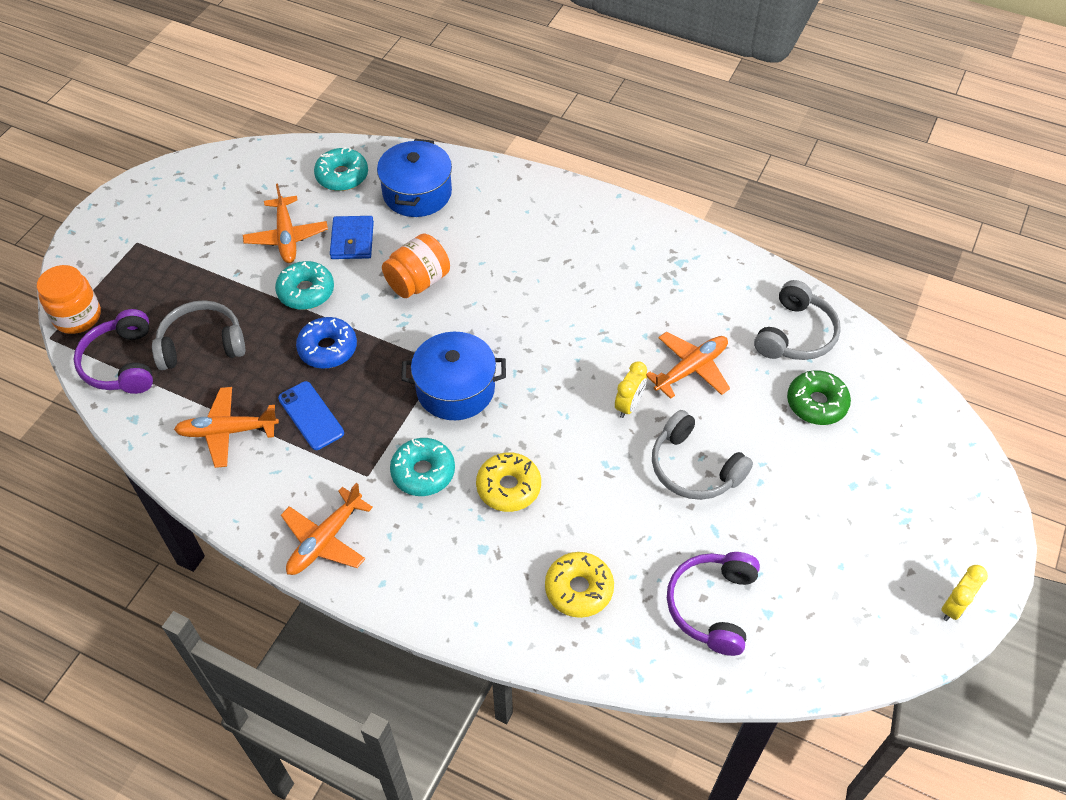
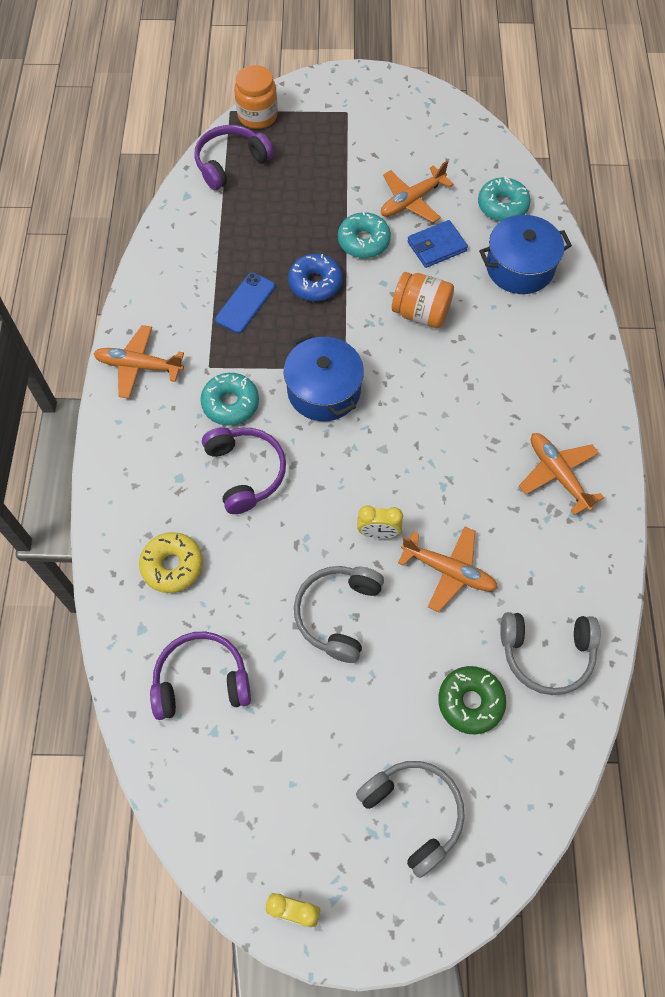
camera: 65 degrees right, 10 degrees up
grey headphones [152,300,245,370] -> grey headphones moved to [356,761,465,878]
orange plane [174,387,279,468] -> orange plane moved to [519,433,604,515]
yellow donut [476,452,541,512] -> purple headphones [202,427,286,514]

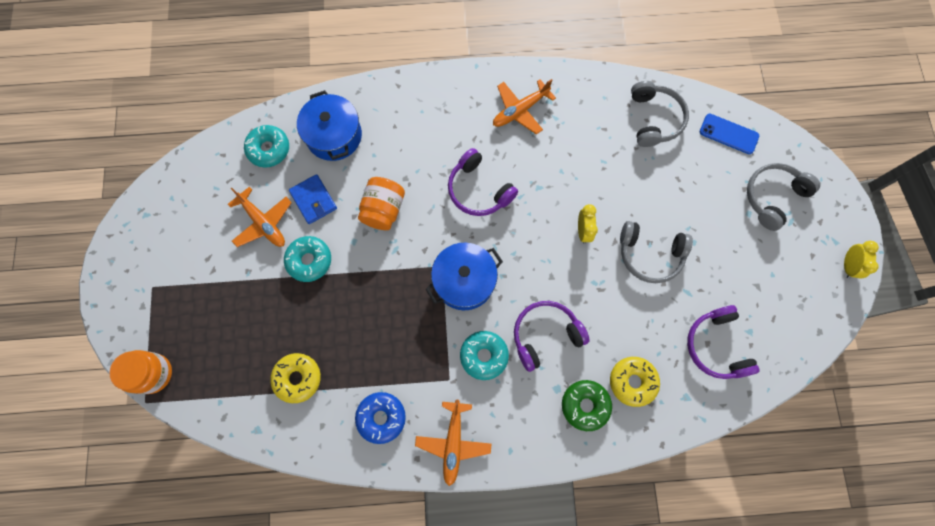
camera: 95 degrees left, 10 degrees up
purple headphones [194,125,273,190] -> purple headphones moved to [448,148,518,216]
blue phone [215,273,275,333] -> blue phone moved to [700,114,759,154]
blue donut [288,254,342,301] -> blue donut moved to [355,392,406,444]
orange plane [398,526,498,612] -> none
green donut [438,666,506,734] -> green donut moved to [562,380,612,431]
none -> yellow donut [270,353,321,403]

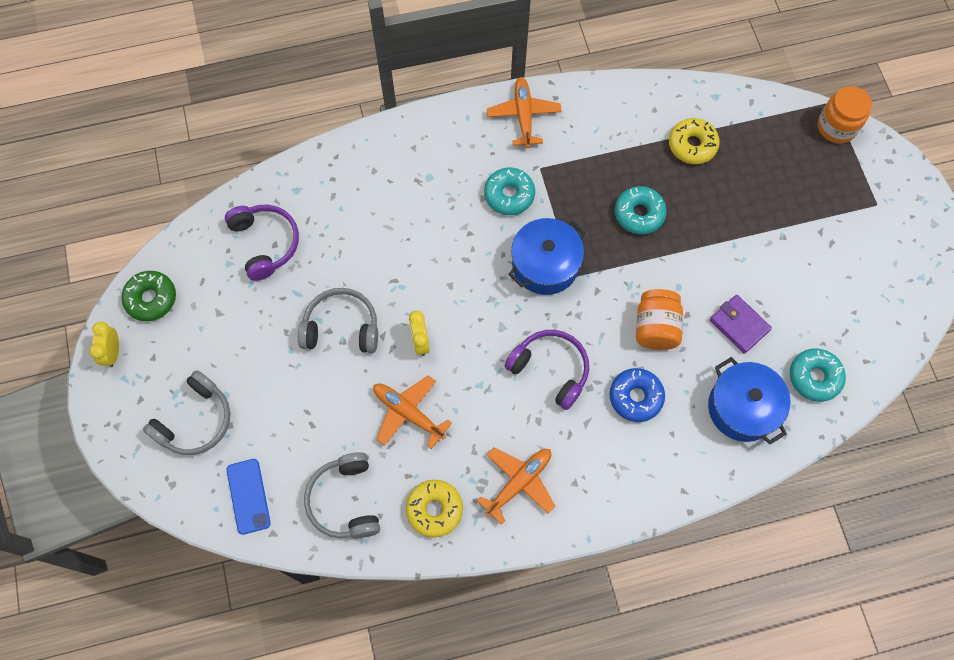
camera: 170 degrees right, 5 degrees down
orange plane [228,187,292,247] -> orange plane moved to [373,375,452,449]
turquoise donut [284,236,331,282] -> turquoise donut moved to [615,186,667,234]
blue wallet [289,174,337,224] -> purple wallet [710,295,772,354]
blue donut [355,392,406,444] -> blue donut moved to [610,368,665,422]
purple headphones [514,301,590,372] -> none
green donut [562,380,612,431] -> green donut moved to [121,271,176,321]
yellow donut [610,357,660,407] -> yellow donut moved to [406,480,463,538]
blue phone [700,114,759,154] -> blue phone turned 60 degrees clockwise [227,459,271,535]

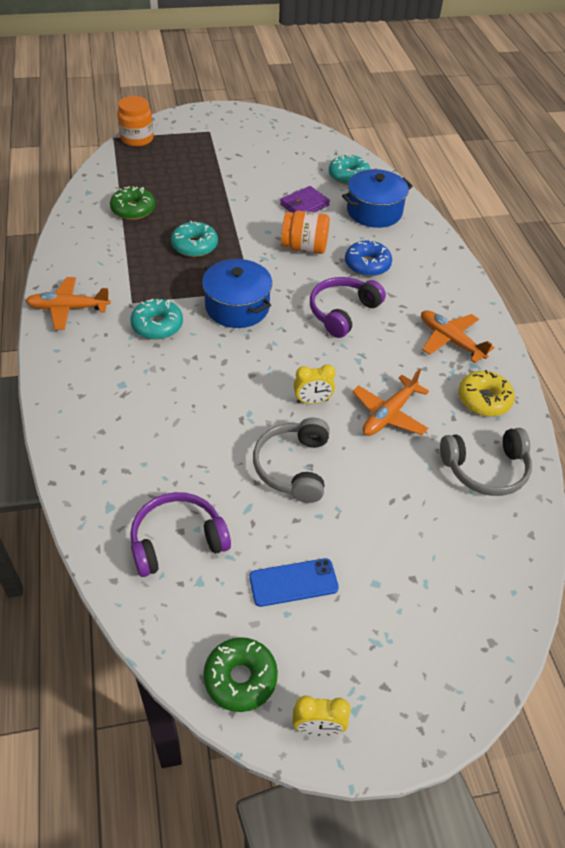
camera: 90 degrees left, 20 degrees down
grey headphones [143,370,230,455] -> none
blue phone [227,459,271,535] -> blue phone moved to [249,558,339,607]
yellow donut [669,118,720,164] -> green donut [110,186,155,220]

